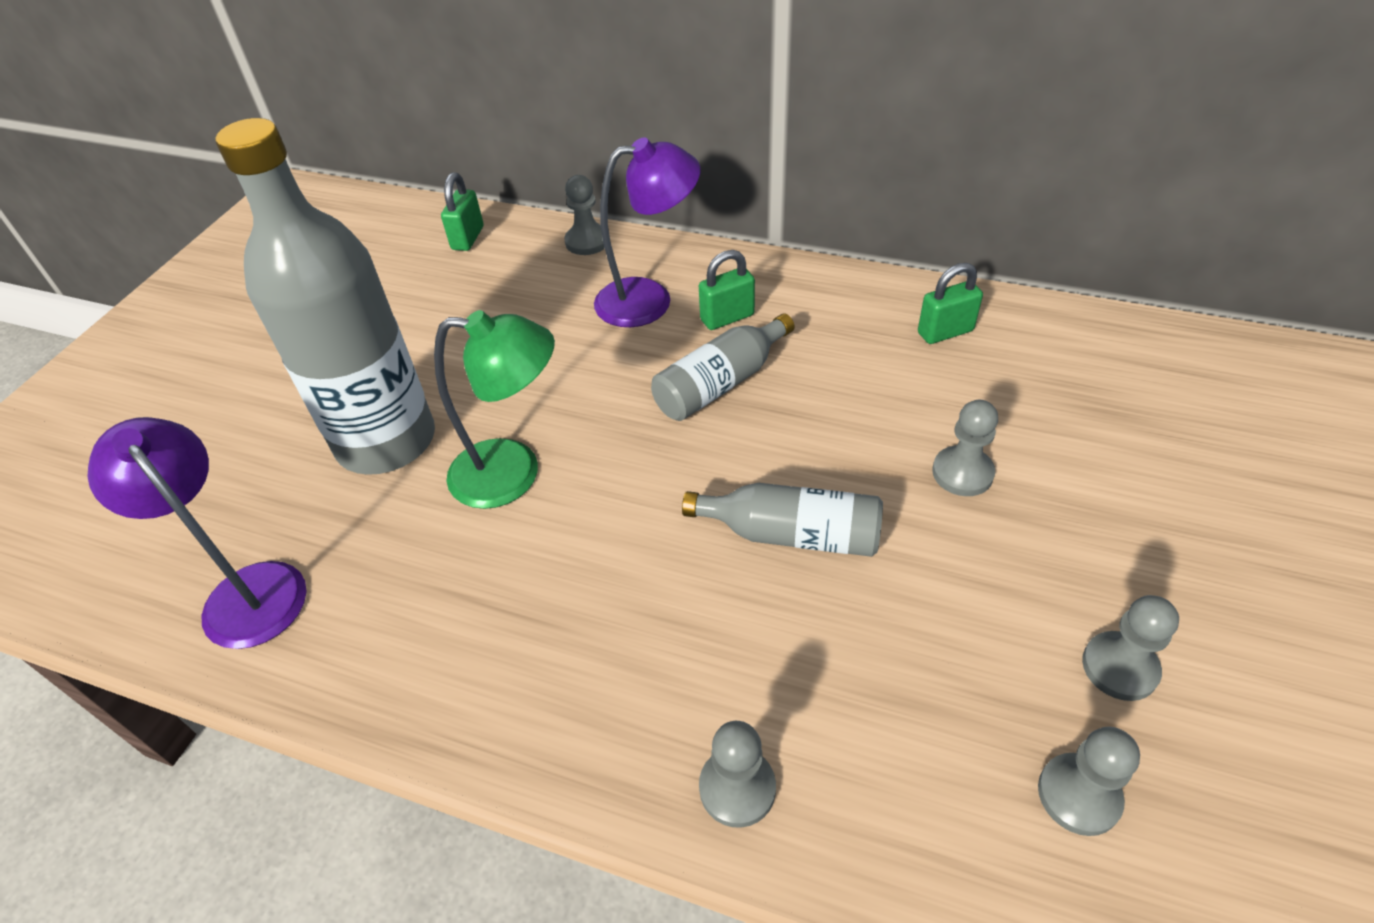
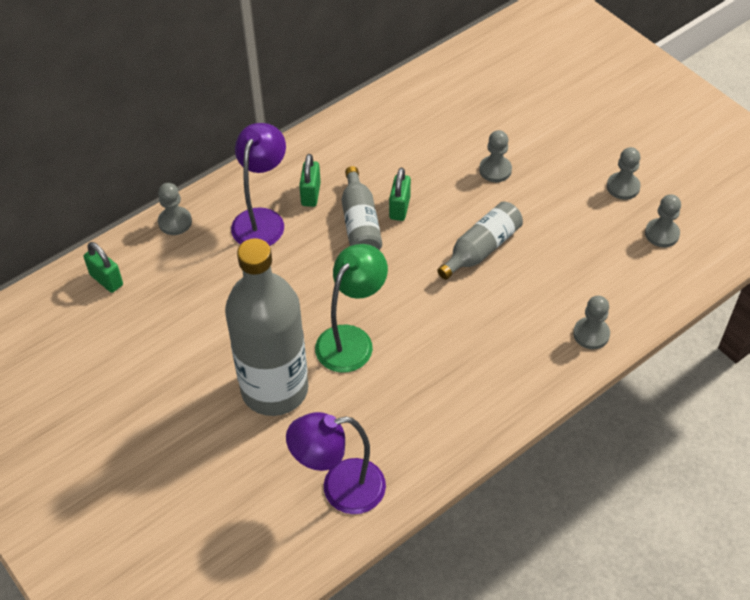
camera: 60 degrees left, 5 degrees up
green padlock [918,263,983,344] -> green padlock moved to [389,168,411,221]

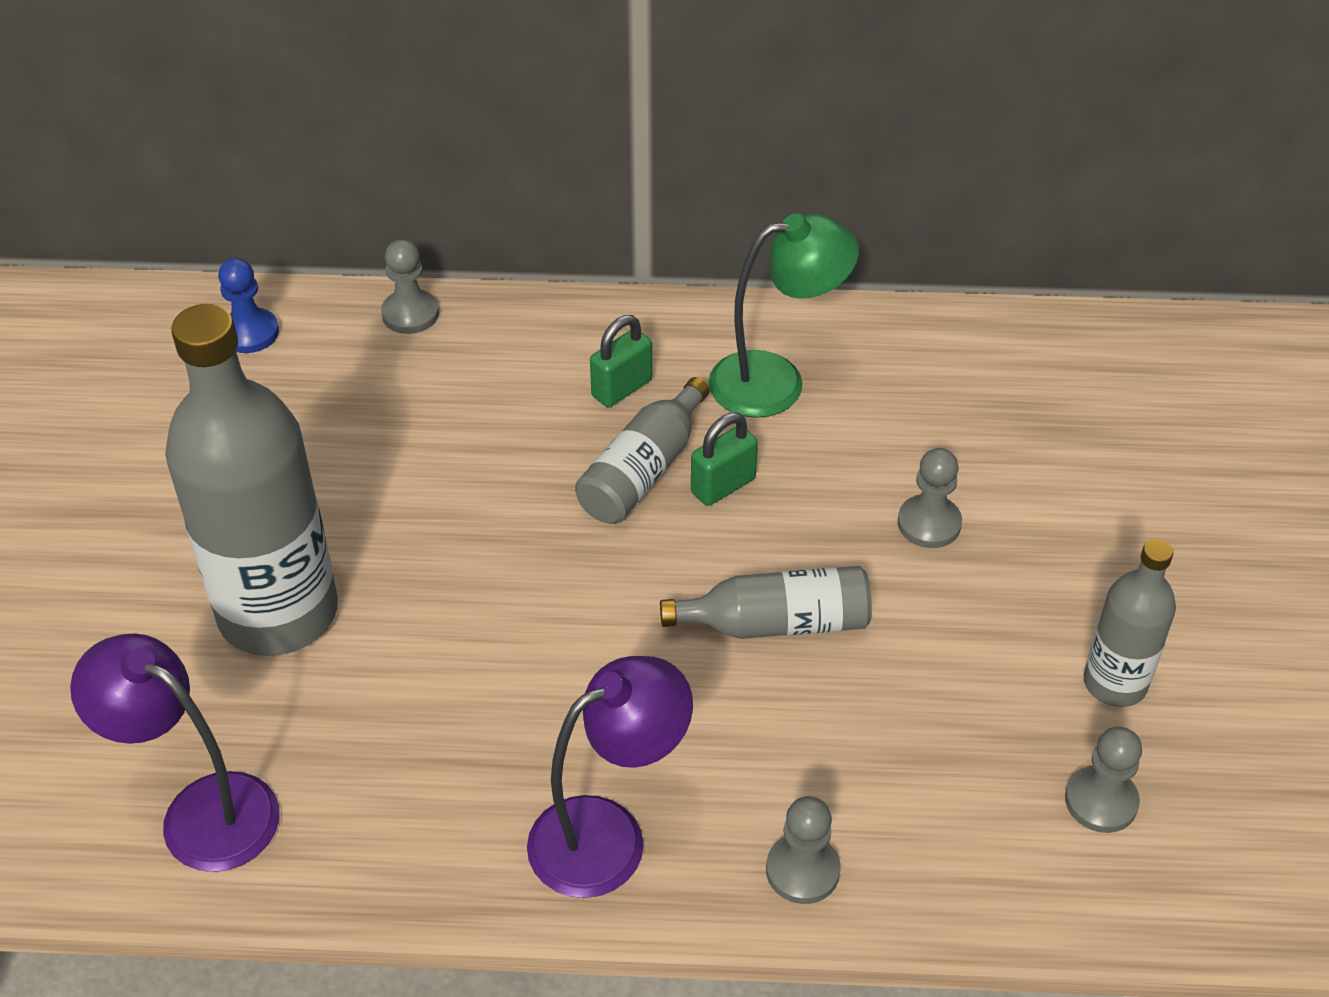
camera: 40 degrees right, 5 degrees down
green padlock [84,242,123,293] -> blue pawn [218,258,279,353]
purple lamp [231,123,286,246] -> purple lamp moved to [527,656,693,898]
green lamp [315,244,388,373] -> green lamp moved to [708,213,859,418]
grey pawn [607,147,641,200] -> grey bottle [1084,539,1176,707]

